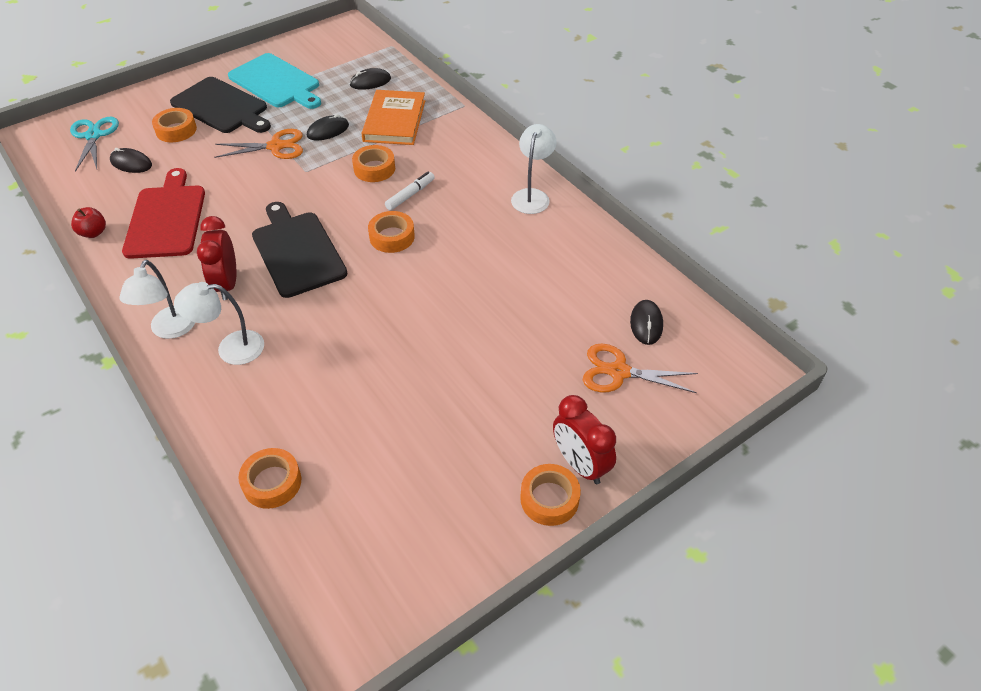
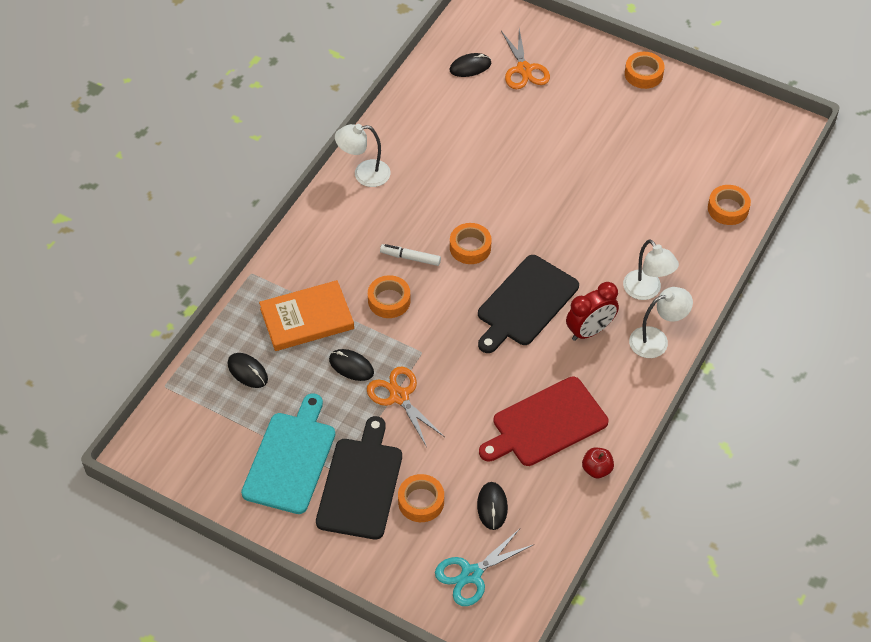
camera: 115 degrees left, 5 degrees up
red clock [553,395,616,484] -> none

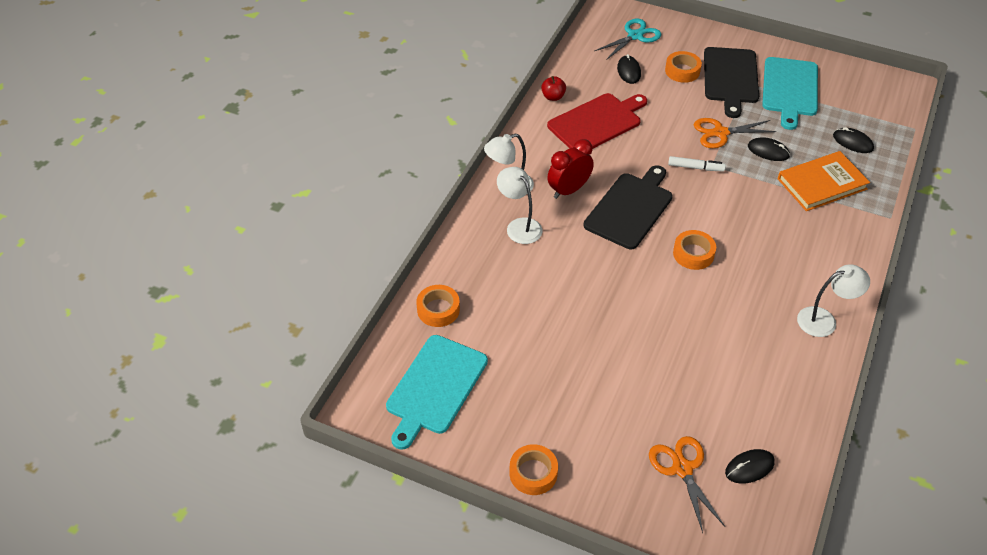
camera: 175 degrees right, 5 degrees down
orange scissors [367,367,445,447] -> orange scissors turned 120 degrees clockwise [694,118,776,148]
orange tape [368,275,411,318] -> none
white marker [380,244,441,266] -> white marker moved to [668,156,726,171]
none -> turquoise cutting board [386,335,488,450]

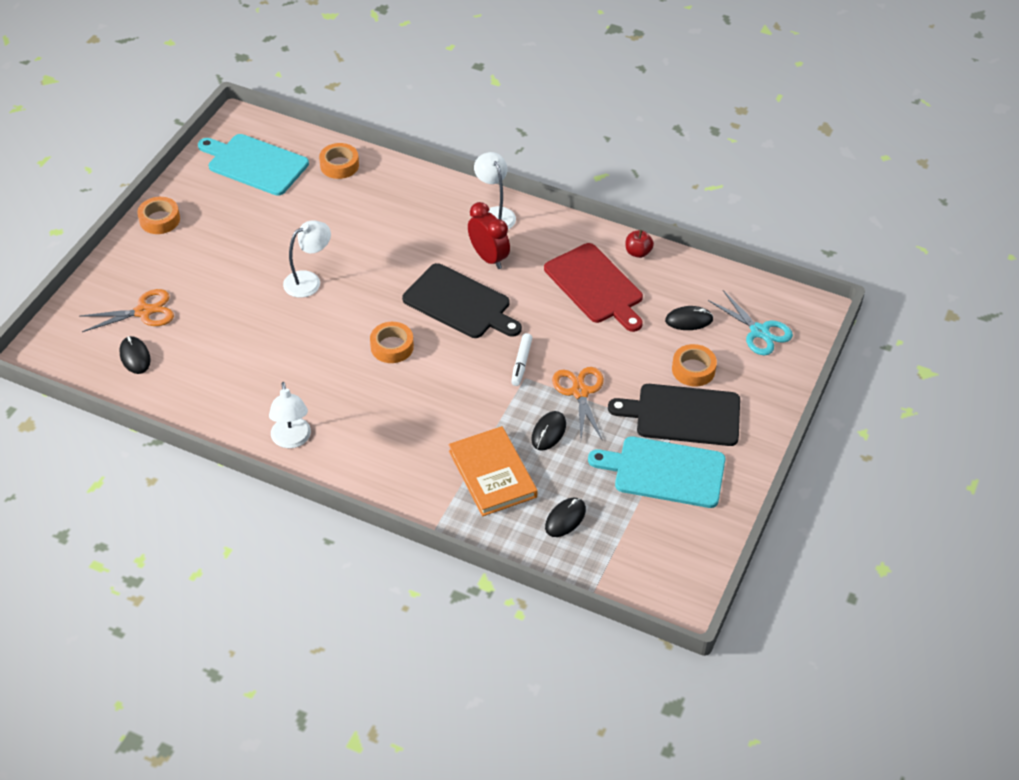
camera: 90 degrees right, 0 degrees up
white lamp [497,167,543,244] -> white lamp moved to [283,220,331,298]

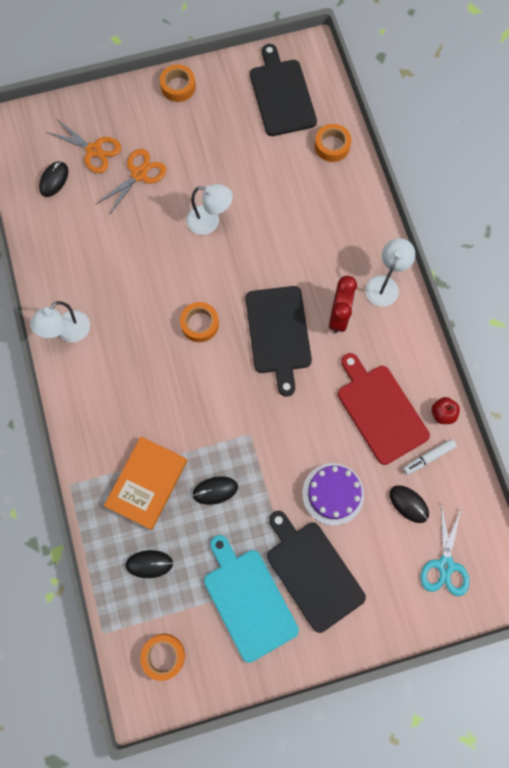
camera: 50 degrees right, 25 degrees up
turquoise cutting board [198,134,309,196] -> black cutting board [250,44,317,136]
white marker [511,333,532,386] -> white marker moved to [403,439,457,475]
red cutting board [544,243,643,332] -> red cutting board turned 135 degrees clockwise [338,353,430,465]
orange scissors [552,367,604,441] -> orange scissors moved to [95,149,166,215]
orange tape [672,344,717,387] -> orange tape moved to [140,634,185,681]
none -> purple cake [302,463,364,525]

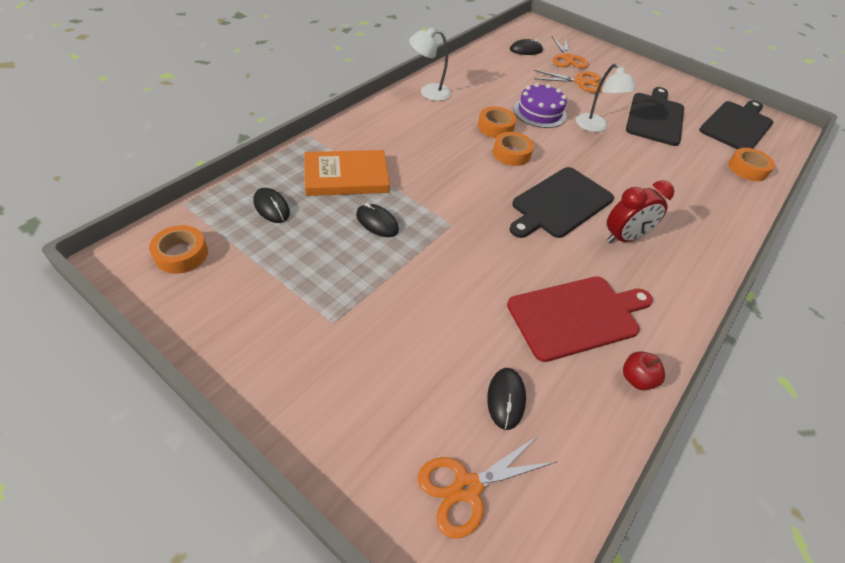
camera: 50 degrees right, 25 degrees down
orange tape [160,64,196,102] -> orange tape moved to [478,107,516,138]
turquoise cutting board [204,535,299,663] -> none
black cutting board [267,511,366,633] -> black cutting board moved to [626,87,684,146]
purple cake [302,463,364,525] -> purple cake moved to [514,83,567,128]
red cutting board [338,353,430,465] -> red cutting board turned 45 degrees clockwise [507,276,653,362]
white lamp [365,238,416,307] -> none
white marker [403,439,457,475] -> none
turquoise scissors [420,503,470,596] -> orange scissors [418,434,558,539]

